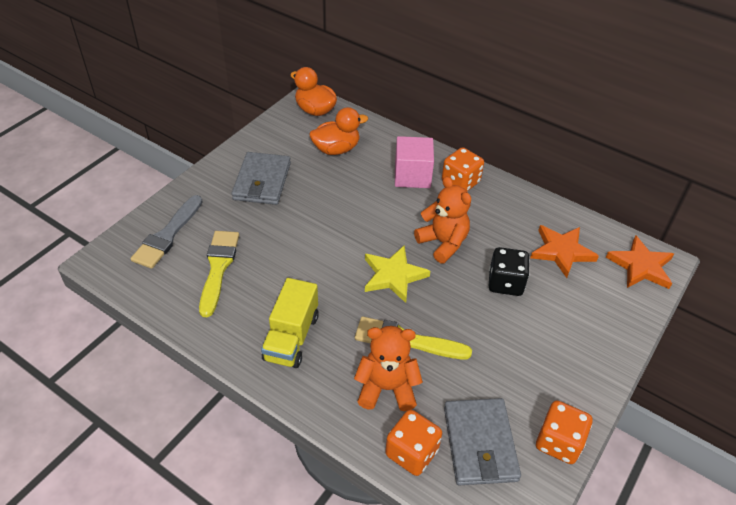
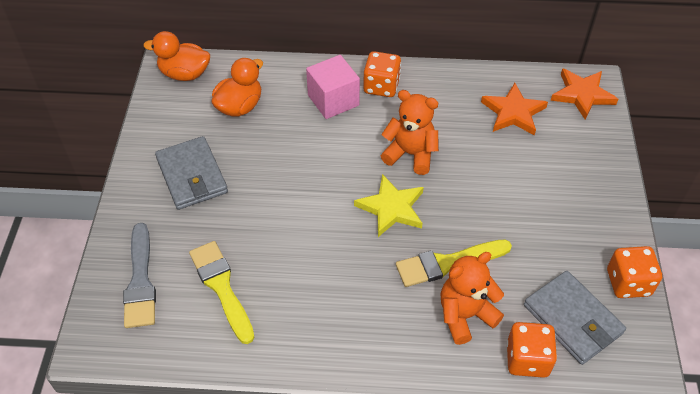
camera: 30 degrees left, 5 degrees up
yellow truck [261,278,319,368] -> none
black dice [489,247,530,296] -> none

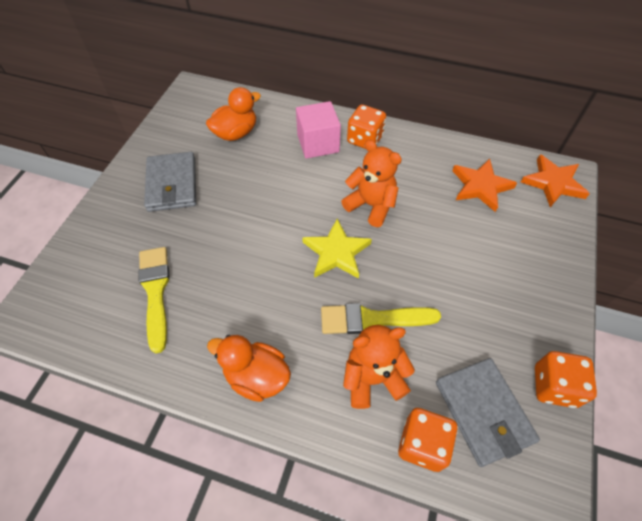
camera: 15 degrees right, 5 degrees up
grey brush [123,223,156,328] -> none
orange duck [143,31,210,81] -> orange duck moved to [207,335,291,402]

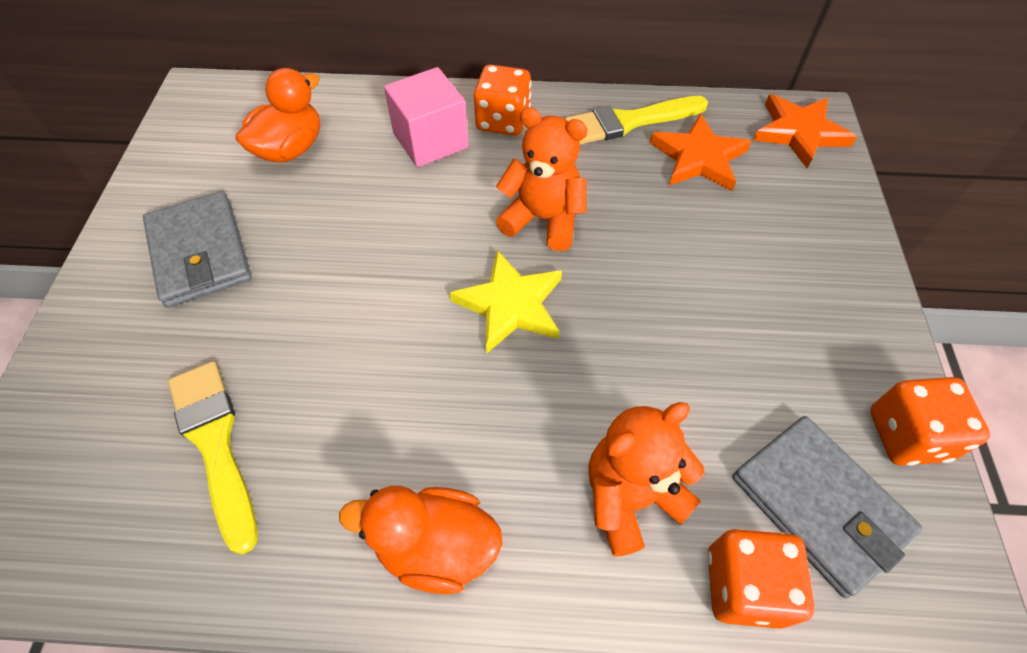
camera: 15 degrees left, 0 degrees up
yellow brush [321,303,441,334] -> yellow brush moved to [565,96,708,144]

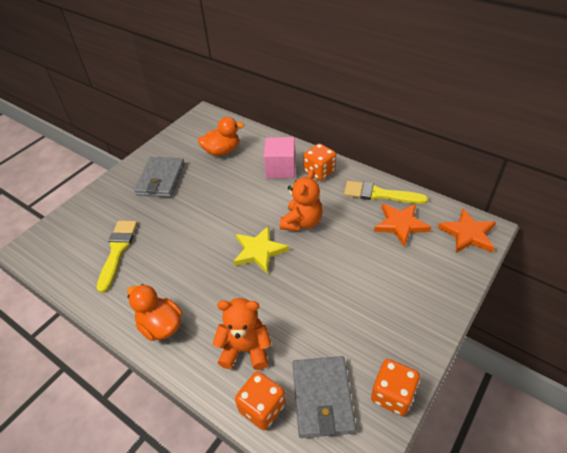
camera: 35 degrees right, 10 degrees down
orange teddy bear [496,107,587,251] -> orange teddy bear turned 60 degrees clockwise [280,170,323,231]

